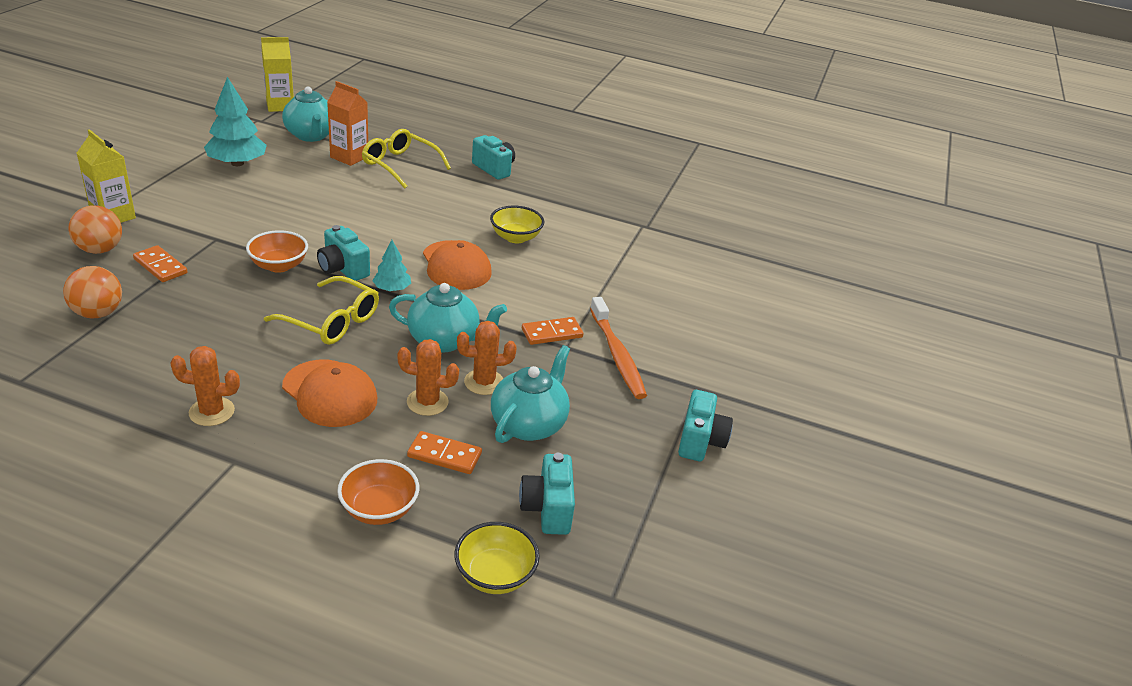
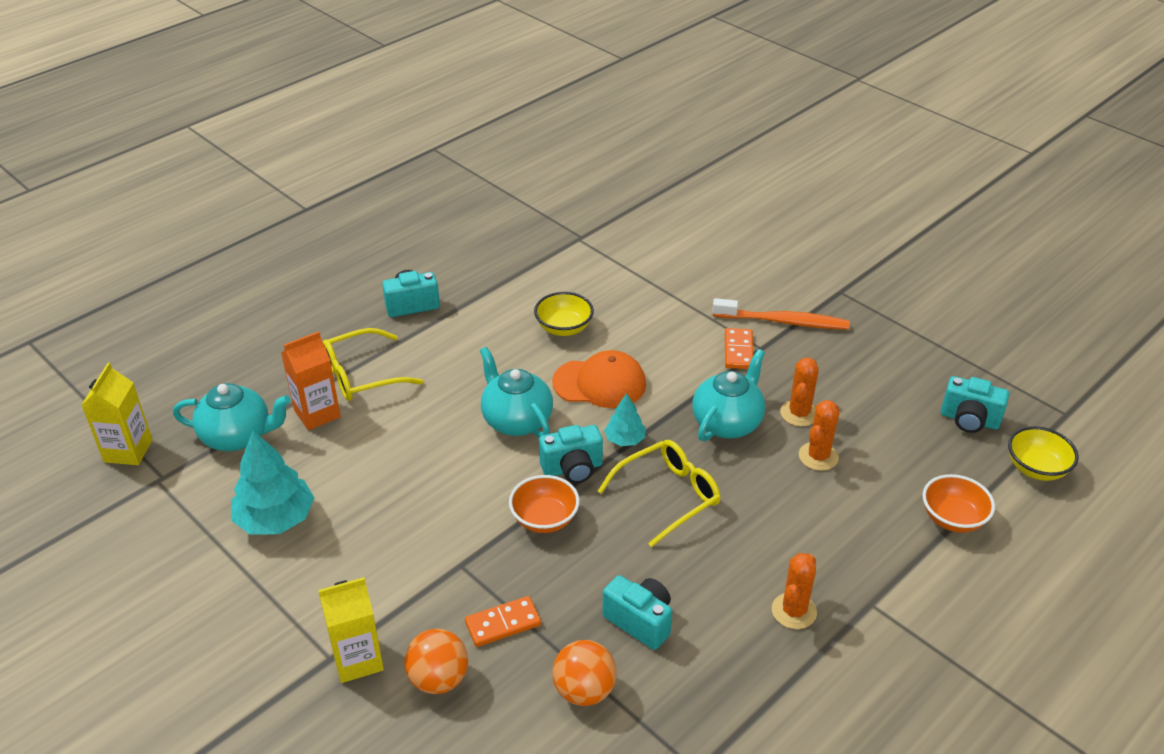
camera: 60 degrees left, 5 degrees up
orange cap [282,360,377,427] -> none
orange domino [407,431,482,474] -> none
turquoise teapot [491,345,570,443] -> turquoise teapot moved to [480,347,553,437]
turquoise camera [678,390,733,461] -> turquoise camera moved to [602,575,672,650]

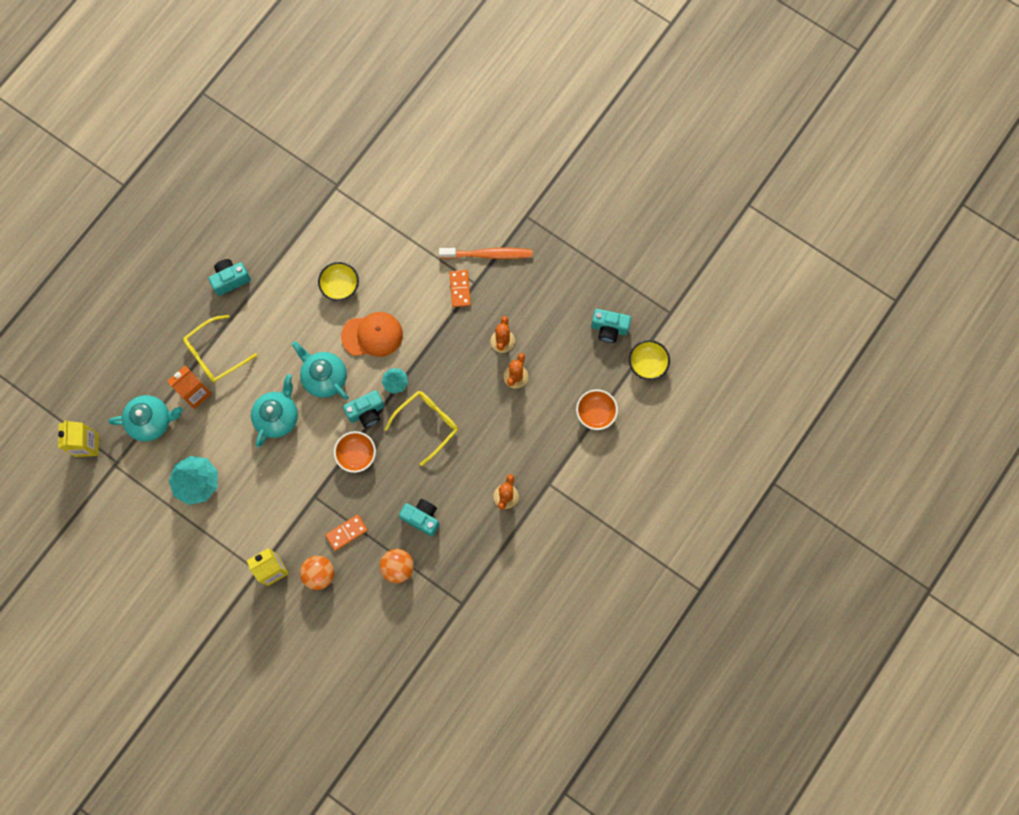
camera: 10 degrees left, 35 degrees up
turquoise teapot [692,349,765,442] -> turquoise teapot moved to [251,374,298,447]

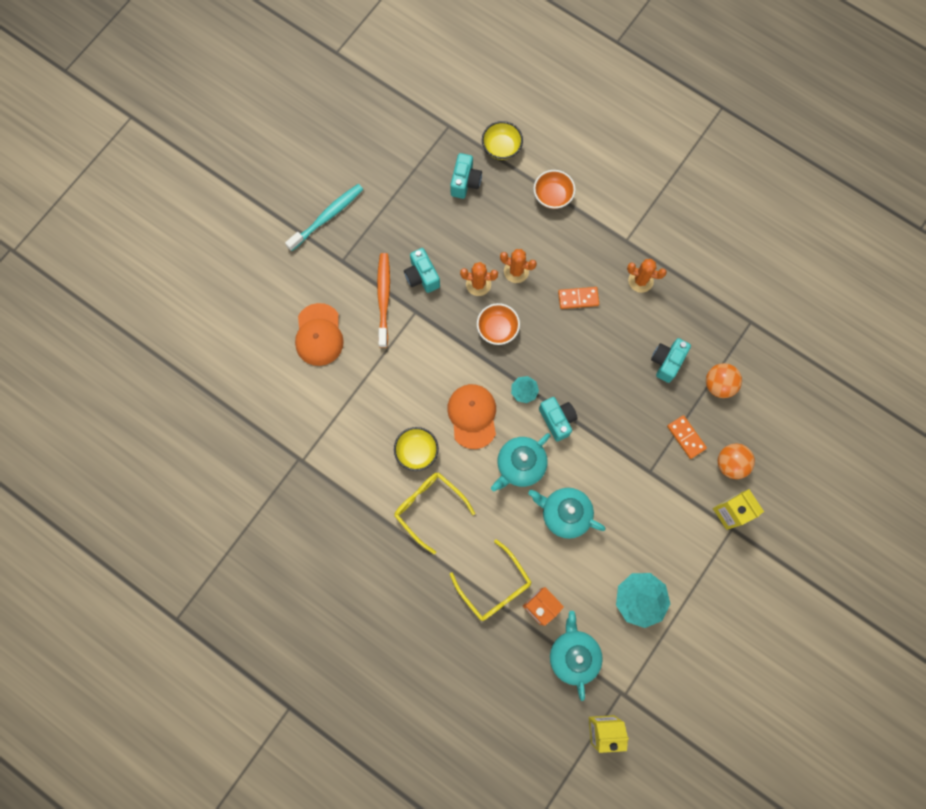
camera: 90 degrees left, 0 degrees up
turquoise camera [209,259,251,296] -> turquoise camera moved to [404,248,440,293]
orange bowl [334,431,376,473] -> orange bowl moved to [477,303,520,345]
yellow glasses [385,391,458,466] -> yellow glasses moved to [394,472,475,554]
orange domino [449,270,471,307] -> orange domino moved to [558,287,599,309]
none -> turquoise toothbrush [285,184,363,251]
none -> orange cap [295,303,344,366]

